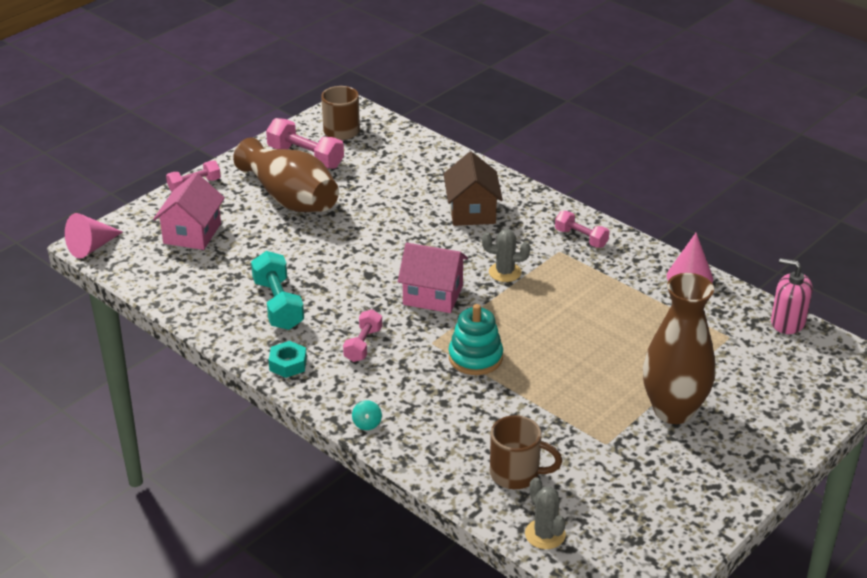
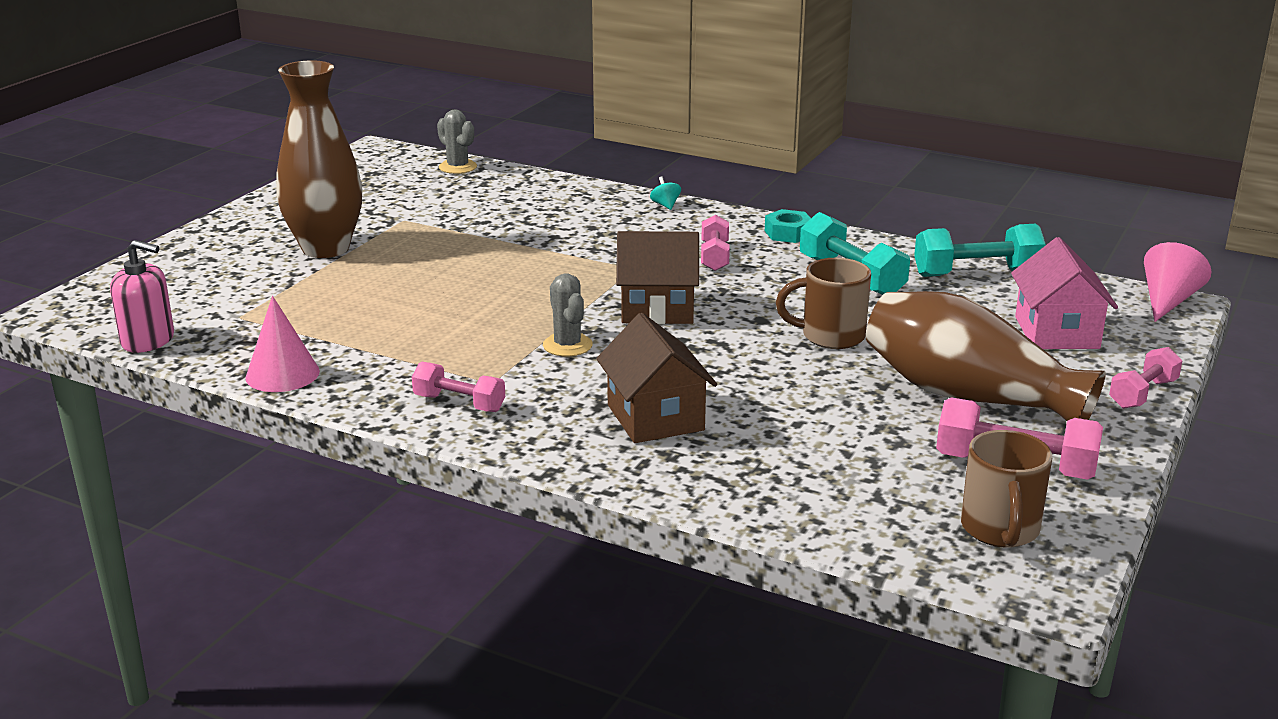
camera: 165 degrees right, 10 degrees down
pink house [398,243,468,313] -> brown house [616,231,699,324]
turquoise stacking toy [449,304,503,375] -> none
grey cactus [482,229,530,282] -> grey cactus turned 75 degrees clockwise [543,273,593,356]
brown mug [490,415,562,489] -> brown mug moved to [776,258,871,349]
none -> turquoise dumbbell [914,224,1046,277]

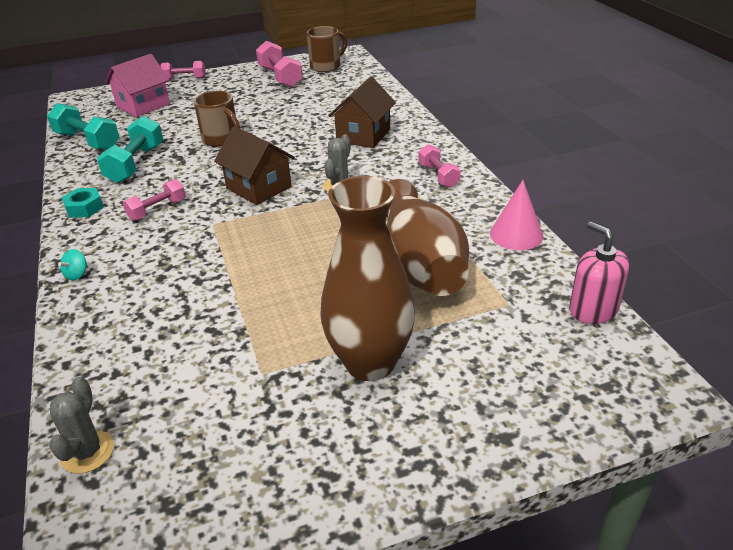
camera: 135 degrees left, 10 degrees up
brown vase [866,291,1106,421] -> brown vase moved to [386,179,469,296]
pink cone [1144,242,1212,322] -> none

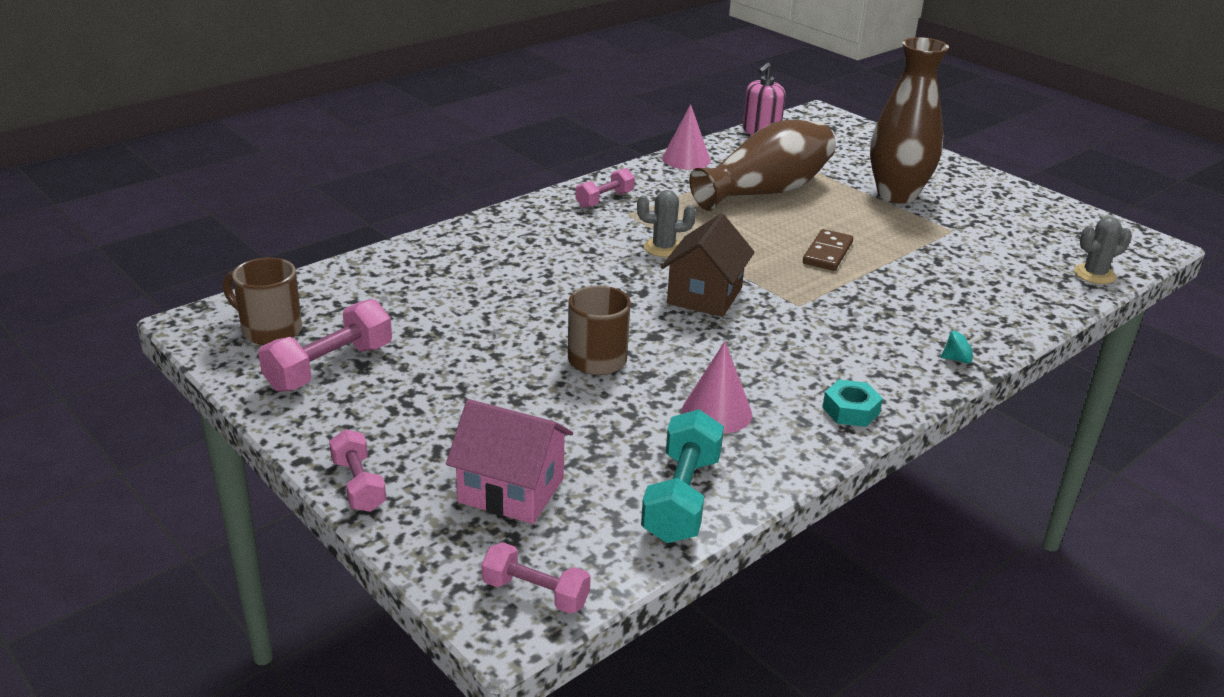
camera: 115 degrees left, 5 degrees down
turquoise dumbbell [97,116,163,183] -> pink cone [682,341,752,433]
pink dumbbell [123,179,186,221] -> pink dumbbell moved to [481,542,591,614]
brown house [328,77,396,148] -> none
none -> brown domino [803,229,853,271]

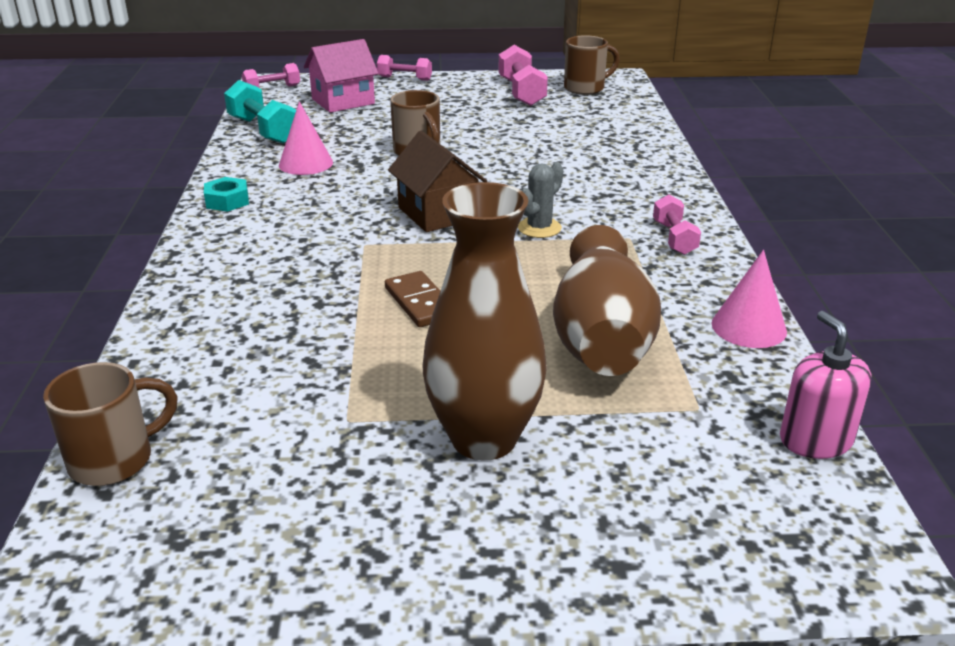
camera: 130 degrees right, 0 degrees up
turquoise spinning top [941,331,981,363] -> none
grey cactus [1074,216,1132,284] -> brown mug [43,362,178,486]

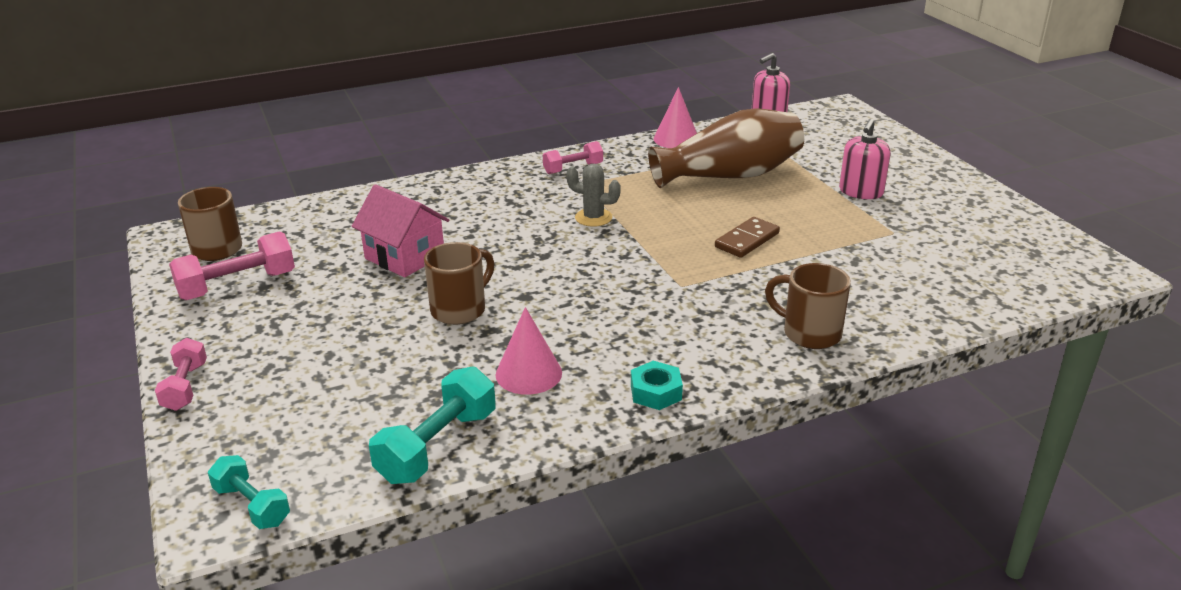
camera: 110 degrees left, 0 degrees up
brown mug [43,362,178,486] -> brown mug moved to [765,263,851,349]
pink dumbbell [242,63,300,88] -> turquoise dumbbell [208,455,290,529]
pink house [304,39,379,113] -> pink house moved to [352,184,449,277]
brown house [388,131,487,232] -> none
brown vase [423,182,547,460] -> pink soap dispenser [839,118,891,199]

